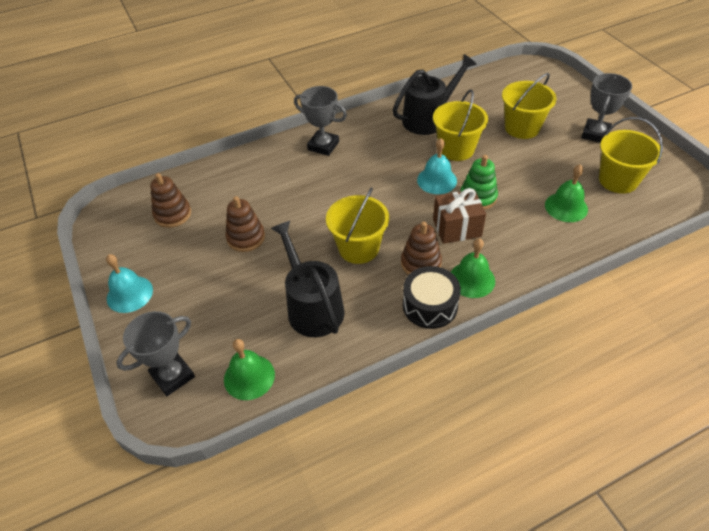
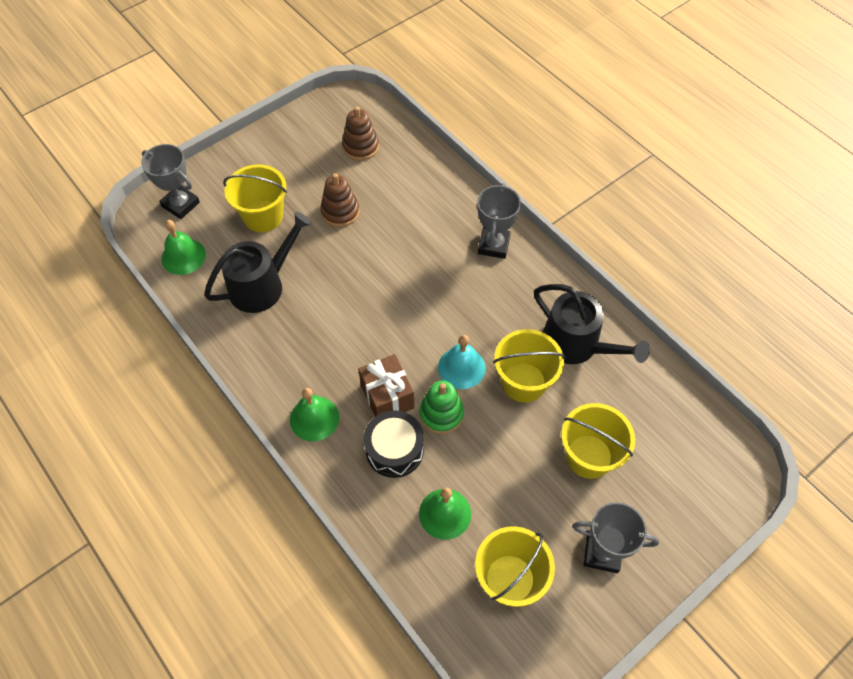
camera: 75 degrees right, 10 degrees up
turquoise bell [106,254,153,313] -> none
yellow bucket [326,187,389,264] -> yellow bucket moved to [223,164,287,232]
brown stacking toy [401,222,442,275] -> none
black drum [403,266,461,329] -> black drum moved to [364,410,424,478]

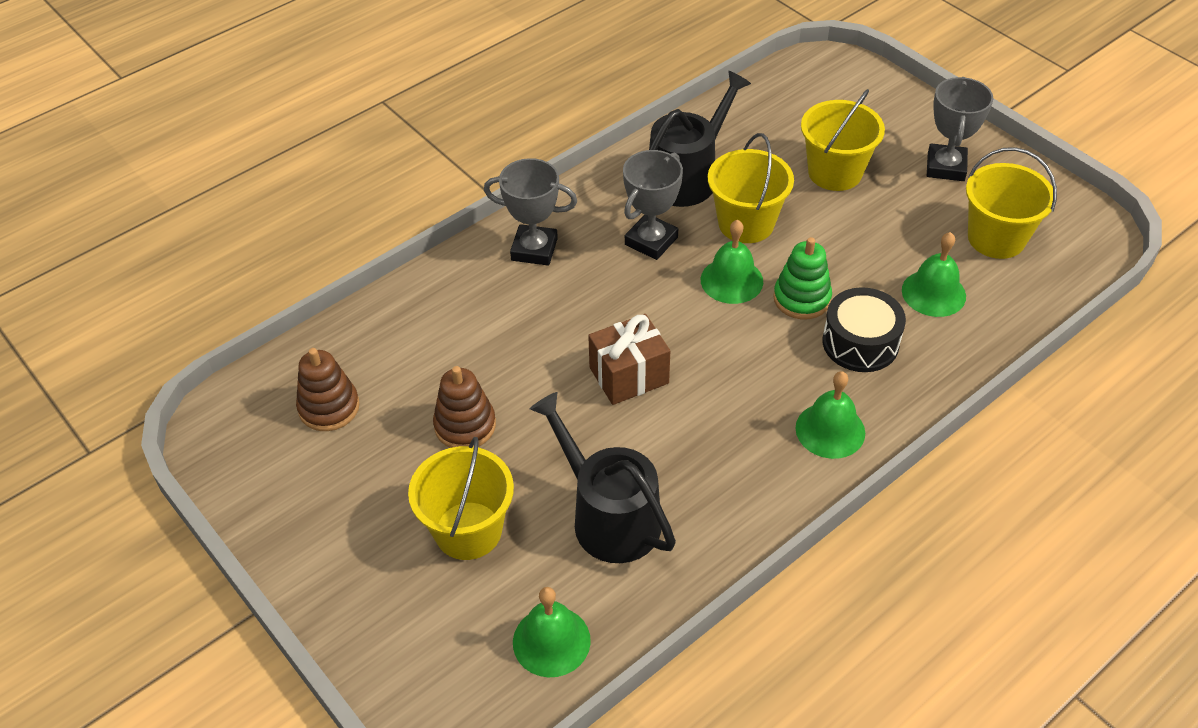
camera: 90 degrees left, 10 degrees down
grey trophy [141,144,200,219] -> grey trophy moved to [623,150,683,260]
brown gift [358,354,414,417] -> brown gift moved to [588,314,670,405]
turquoise bell [438,335,485,389] -> green bell [701,220,763,304]

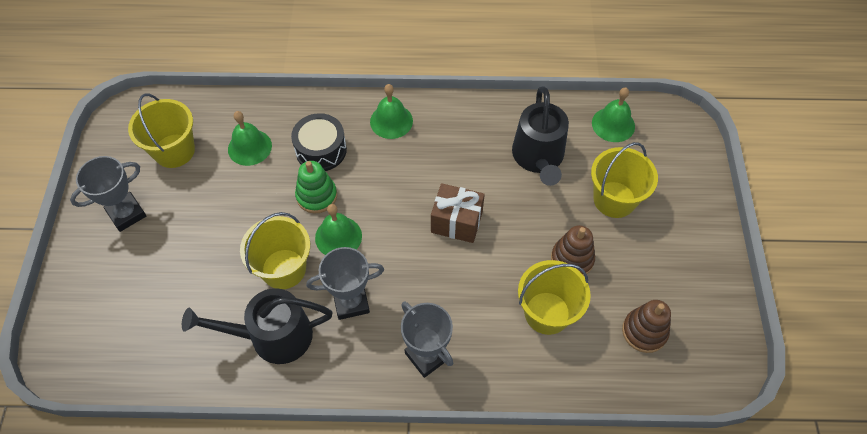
camera: 140 degrees left, 10 degrees up
yellow bucket [801,89,885,191] -> yellow bucket moved to [518,260,591,335]

